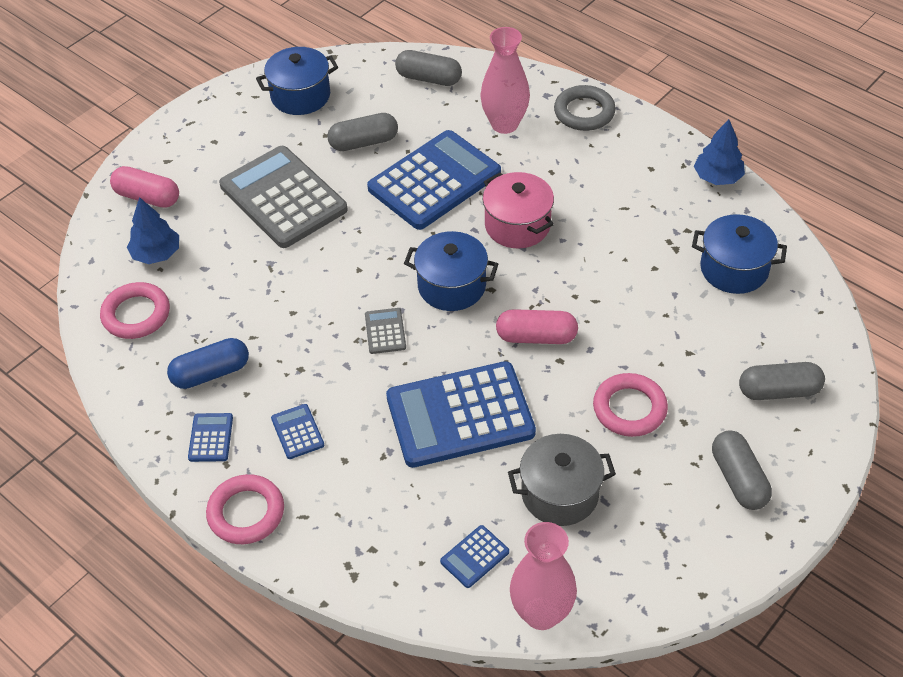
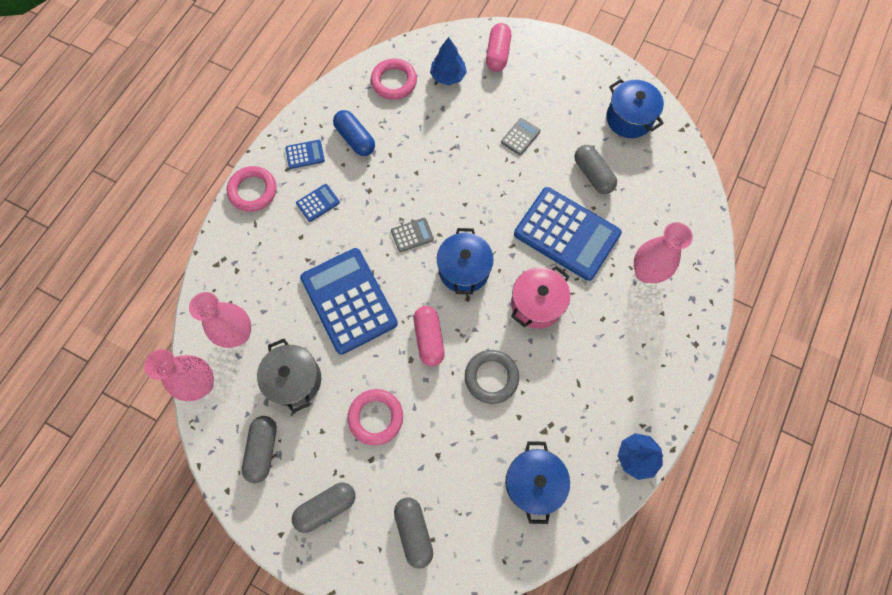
camera: 75 degrees right, 20 degrees up
grey calculator [219,146,348,248] -> grey calculator [501,118,540,155], size x0.41
grey capsule [395,50,462,86] -> grey capsule moved to [242,416,277,483]
blue calculator [440,525,509,588] -> pink vase [189,292,251,348]
grey ring [554,85,616,131] -> grey ring moved to [465,350,519,404]

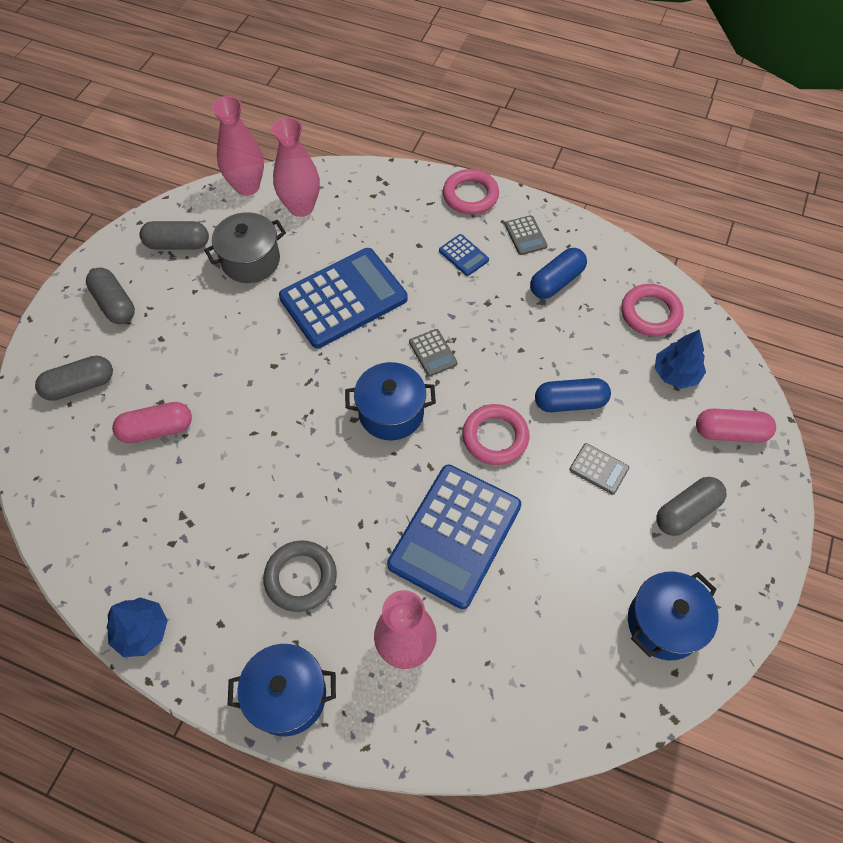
camera: 85 degrees right, 10 degrees down
blue calculator [285,140,325,169] -> grey calculator [505,215,548,255]
pink ring [348,389,403,445] -> pink ring moved to [462,404,530,465]
pink capsule [414,306,445,367] -> pink capsule moved to [112,402,192,443]
grey ring [465,350,519,404] -> grey ring moved to [263,541,337,612]
blue pot [505,441,570,524] -> blue pot moved to [228,644,336,736]
pink pot [511,266,570,329] -> none
grey capsule [574,145,617,194] -> grey capsule moved to [656,477,727,536]
none -> blue capsule [535,378,611,412]

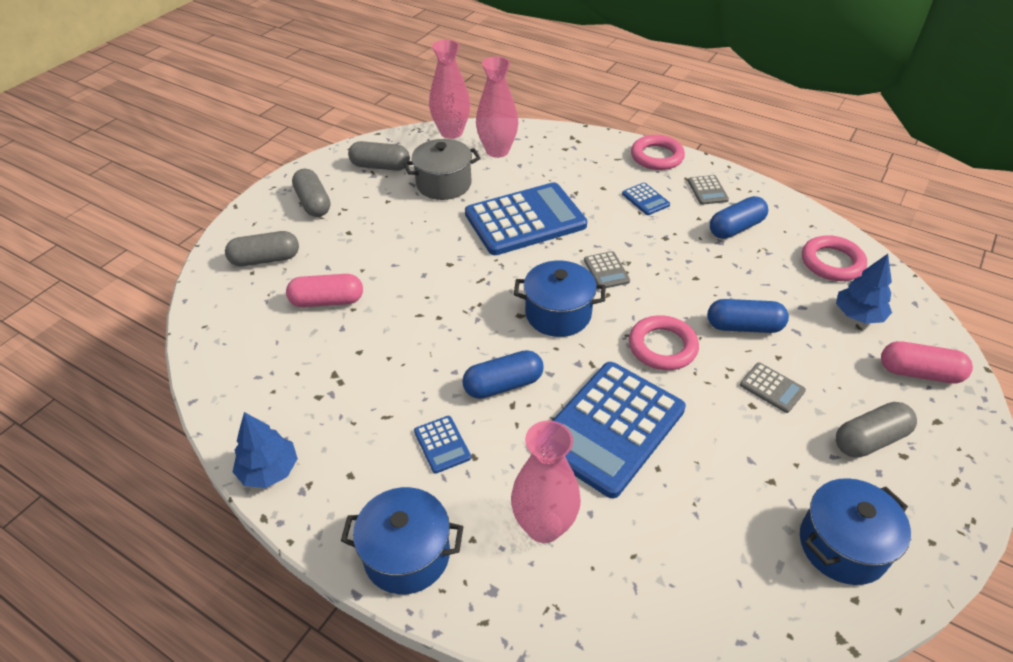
camera: 10 degrees right, 15 degrees down
grey ring [263,541,337,612] -> blue calculator [414,416,471,474]
none -> blue capsule [462,350,544,399]

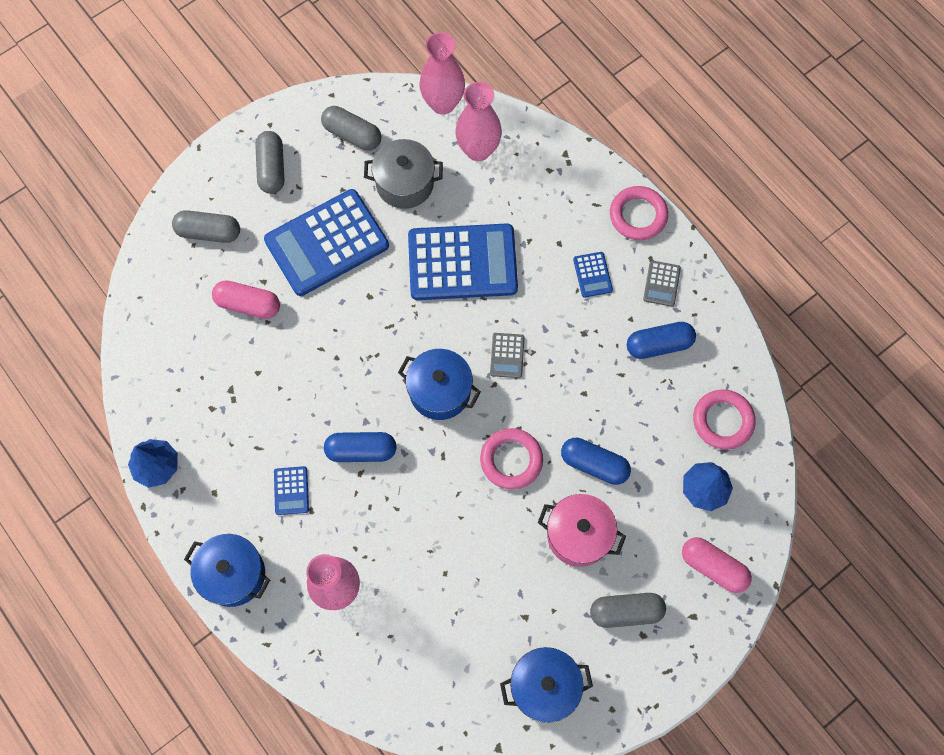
camera: 20 degrees right, 25 degrees up
blue calculator [552,362,686,498] -> blue calculator moved to [264,189,389,296]
grey calculator [740,362,806,413] -> pink pot [538,494,626,567]

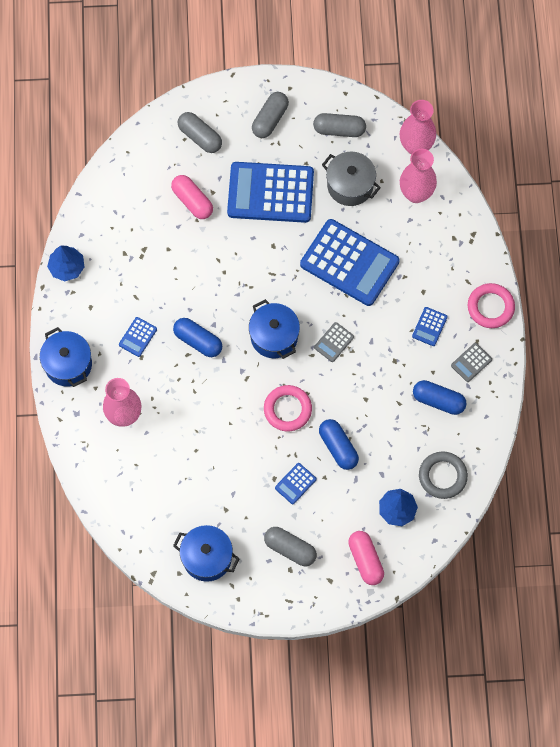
camera: 35 degrees right, 0 degrees up
grey capsule [321,106,381,151] -> grey capsule turned 60 degrees counterclockwise [313,113,366,137]
pink pot [538,494,626,567] -> blue calculator [275,463,316,504]
pink ring [693,389,756,450] -> grey ring [419,451,468,499]

